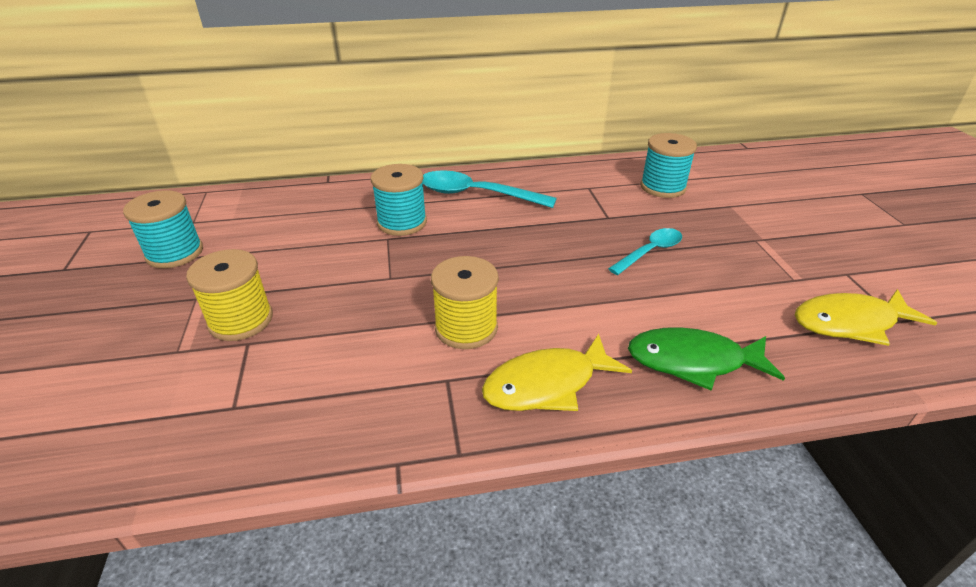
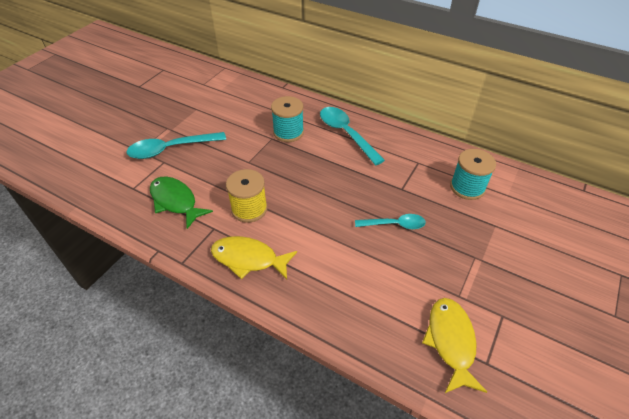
camera: 40 degrees right, 10 degrees up
turquoise spool [123,190,203,268] -> none
yellow spool [186,249,273,341] -> turquoise spoon [126,132,226,159]
green fish [628,327,785,391] -> green fish moved to [150,177,213,229]
yellow fish [795,289,937,346] -> yellow fish turned 60 degrees clockwise [422,298,487,394]

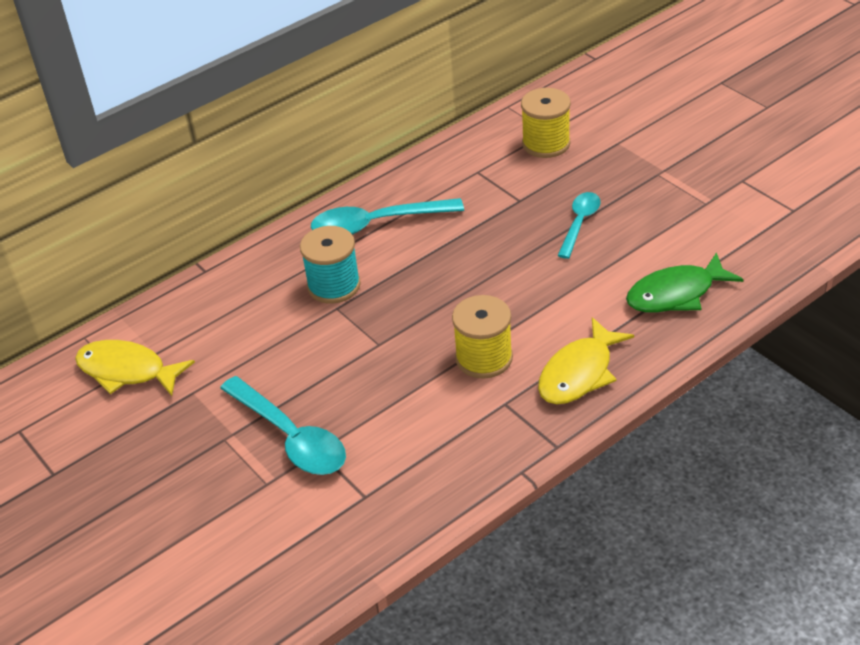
camera: 65 degrees left, 5 degrees down
turquoise spoon [126,132,226,159] -> turquoise spoon turned 45 degrees counterclockwise [220,376,346,475]
green fish [150,177,213,229] -> green fish moved to [626,252,744,312]
yellow fish [422,298,487,394] -> yellow fish moved to [75,340,195,396]
turquoise spool [450,149,496,200] -> yellow spool [521,88,571,158]

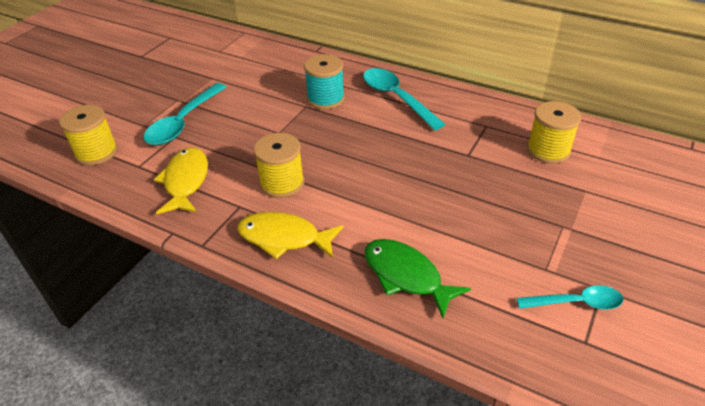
camera: 65 degrees right, 0 degrees up
yellow fish [75,340,195,396] -> yellow fish moved to [154,147,208,214]
turquoise spoon [557,192,601,259] -> turquoise spoon moved to [517,285,623,309]
none -> yellow spool [59,105,118,165]

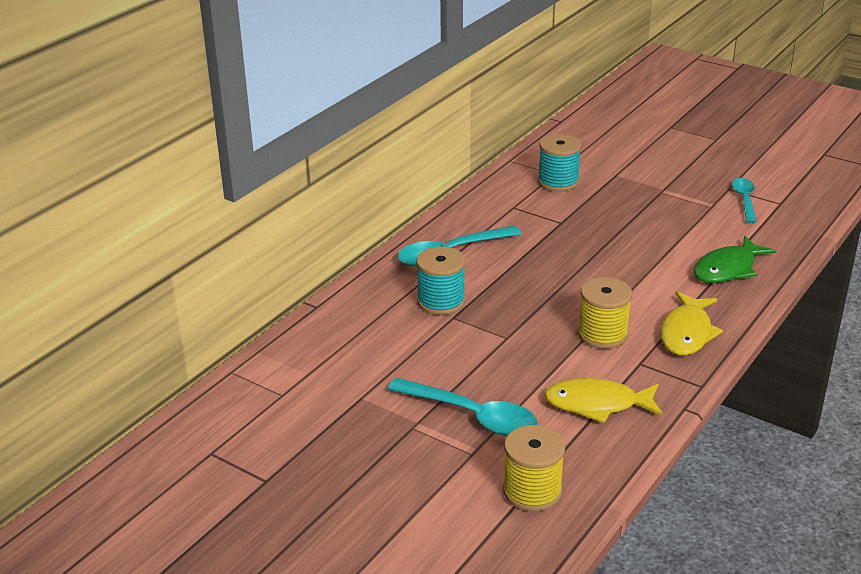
camera: 85 degrees left, 10 degrees down
yellow spool [527,101,581,164] -> turquoise spool [538,134,582,192]

